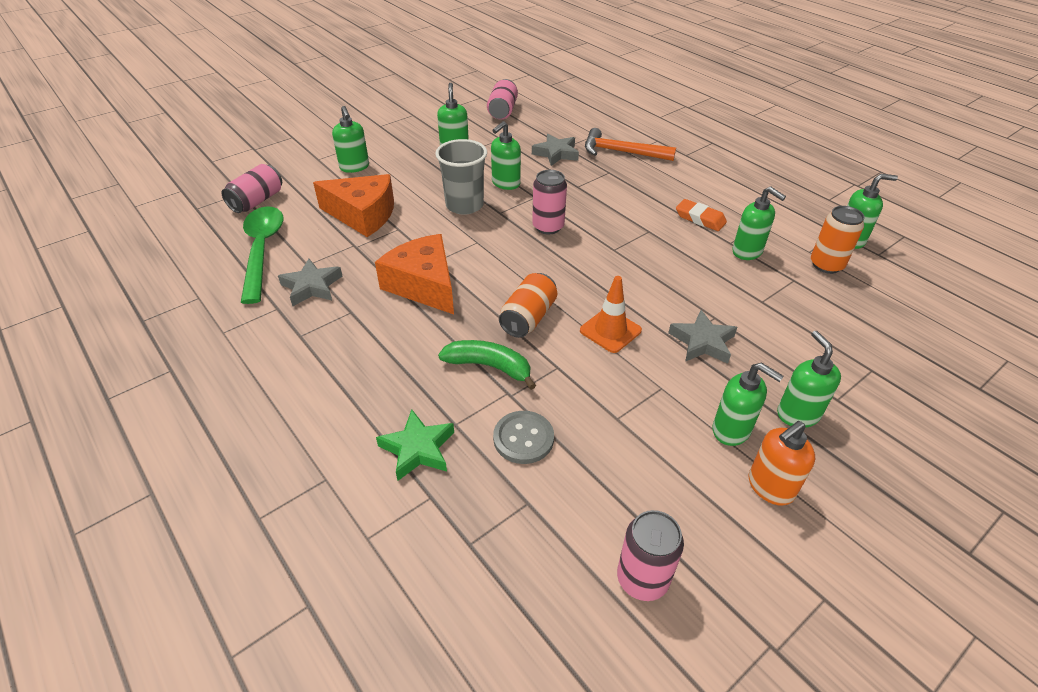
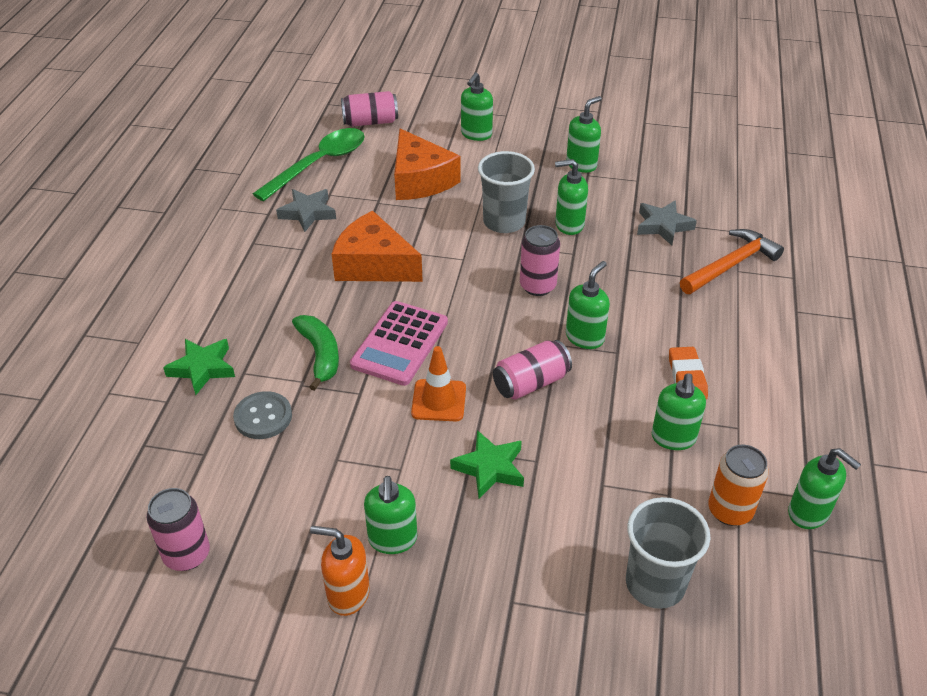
camera: 50 degrees right, 0 degrees up
orange cheese [375,234,454,314] -> orange cheese turned 75 degrees counterclockwise [332,211,423,282]
pink can [487,79,518,119] -> pink can moved to [493,340,572,400]
orange can [499,273,557,338] -> pink calculator [350,301,448,386]
orange hammer [585,128,676,161] -> orange hammer turned 75 degrees clockwise [680,229,784,294]
grey star [668,310,737,364] -> green star [450,430,524,498]
green soap dispenser [777,331,841,428] -> green soap dispenser moved to [566,261,610,349]
none -> grey cup [626,497,711,609]

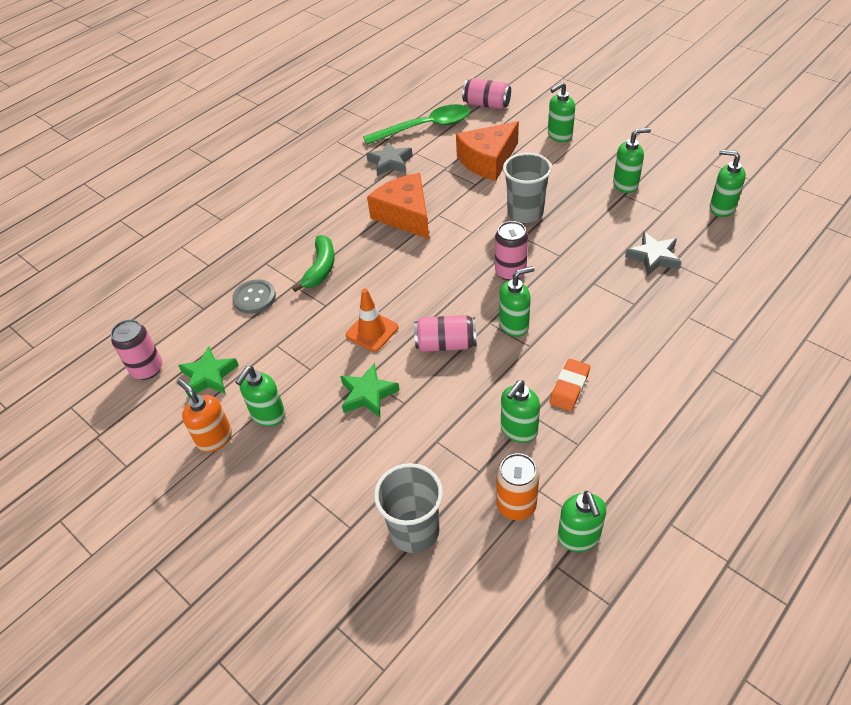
camera: 35 degrees right, 5 degrees up
green star [163,339,235,395] -> green star moved to [178,346,239,398]
pink calculator [350,301,448,386] -> none
orange cheese [394,129,460,200] -> orange cheese turned 45 degrees clockwise [456,121,519,181]
green soap dispenser [555,159,588,235] -> green soap dispenser moved to [710,149,746,217]
orange hammer [680,229,784,294] -> none

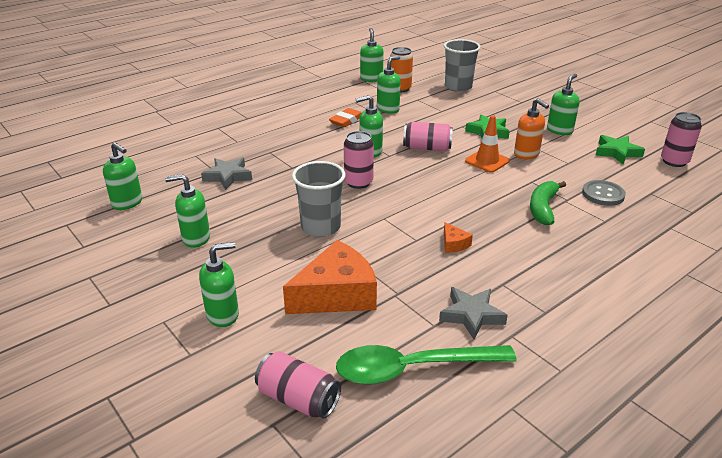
camera: 175 degrees left, 15 degrees down
orange soap dispenser [177,379,232,452] -> orange soap dispenser moved to [514,98,549,159]
orange cheese [367,173,429,239] -> orange cheese [444,222,473,253], size x0.42

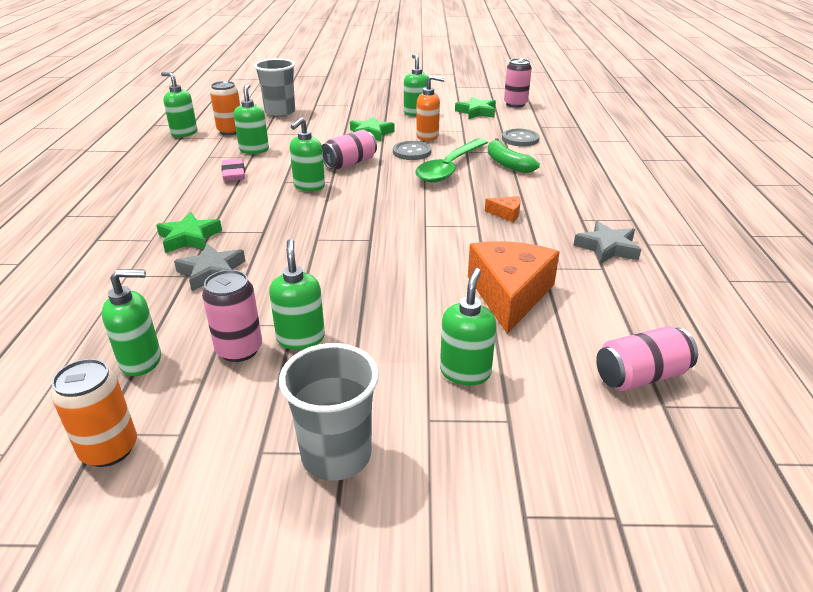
camera: 50 degrees left, 0 degrees up
green soap dispenser [165,174,210,248] -> green soap dispenser turned 135 degrees clockwise [269,239,325,350]
grey cup [292,161,346,237] -> grey cup moved to [279,343,379,481]
orange eraser [329,108,362,127] -> pink eraser [221,158,245,181]
green spoon [336,345,517,385] -> green spoon moved to [415,138,488,183]
pink can [344,131,374,189] -> pink can moved to [202,270,262,362]
orange traffic cone [465,115,510,173] -> grey button [393,141,431,160]
none -> orange can [51,359,137,467]
none -> green star [156,212,222,253]

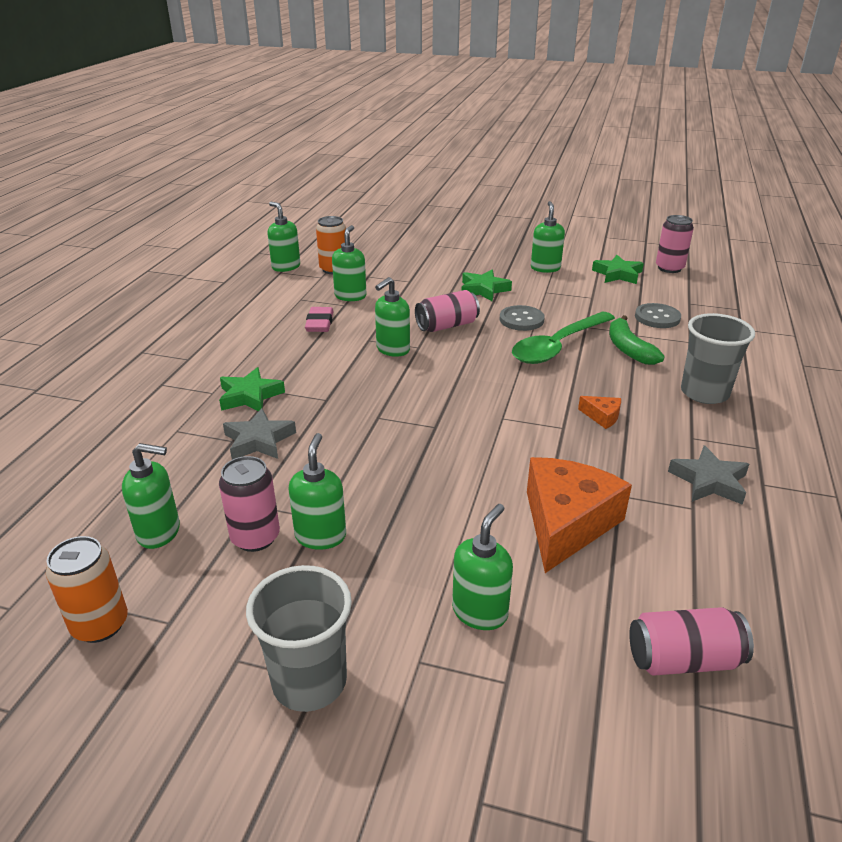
camera: 15 degrees right, 0 degrees up
grey cup [254,59,295,117] -> grey cup moved to [681,313,755,404]
orange soap dispenser [416,75,445,141] -> none

